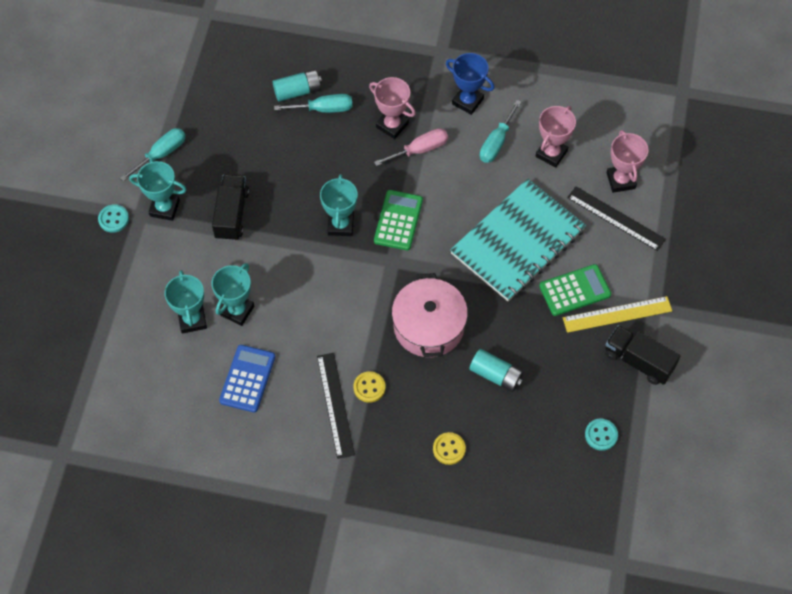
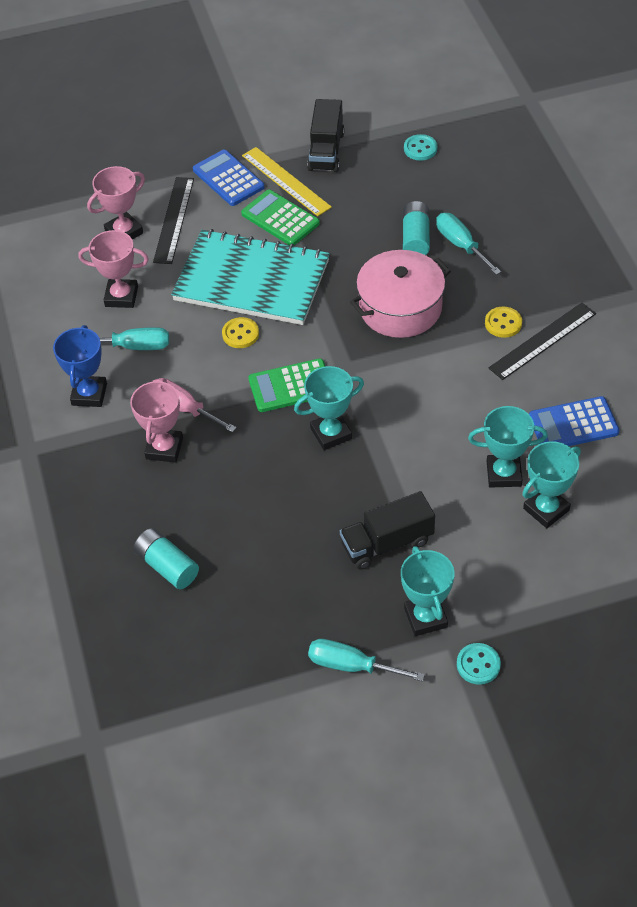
camera: 115 degrees left, 10 degrees down
turquoise screwdriver [274,94,352,113] -> turquoise screwdriver moved to [436,213,501,275]
yellow button [433,432,466,465] -> yellow button moved to [222,317,259,348]
none -> blue calculator [193,150,265,206]

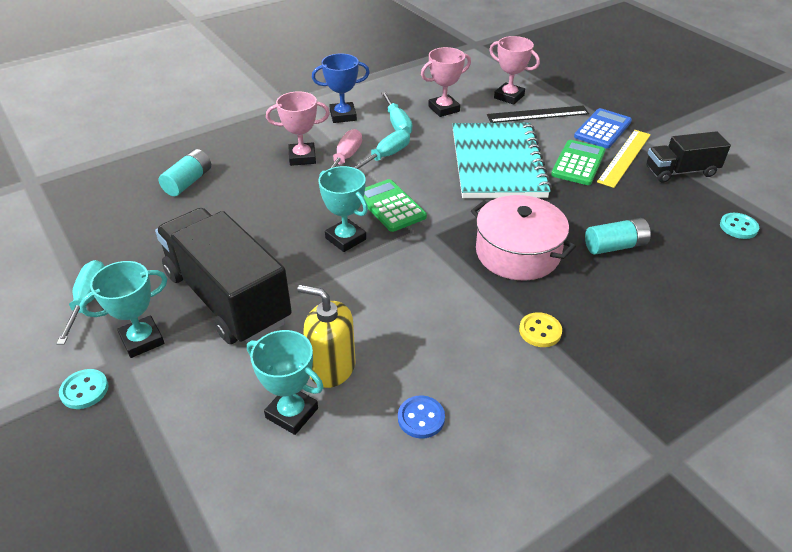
camera: 70 degrees right, 10 degrees down
pink trophy [78,230,149,308] -> pink trophy turned 75 degrees clockwise [421,47,471,117]
yellow button [222,317,259,348] -> none
black truck [340,491,435,569] -> black truck [155,208,292,344], size x1.80
turquoise screwdriver [436,213,501,275] -> turquoise screwdriver moved to [353,129,410,169]
turquoise trophy [468,406,548,488] -> yellow soap dispenser [298,285,356,388]
black ruler [488,302,596,380] -> none
blue calculator [529,396,620,446] -> blue button [398,396,445,439]

